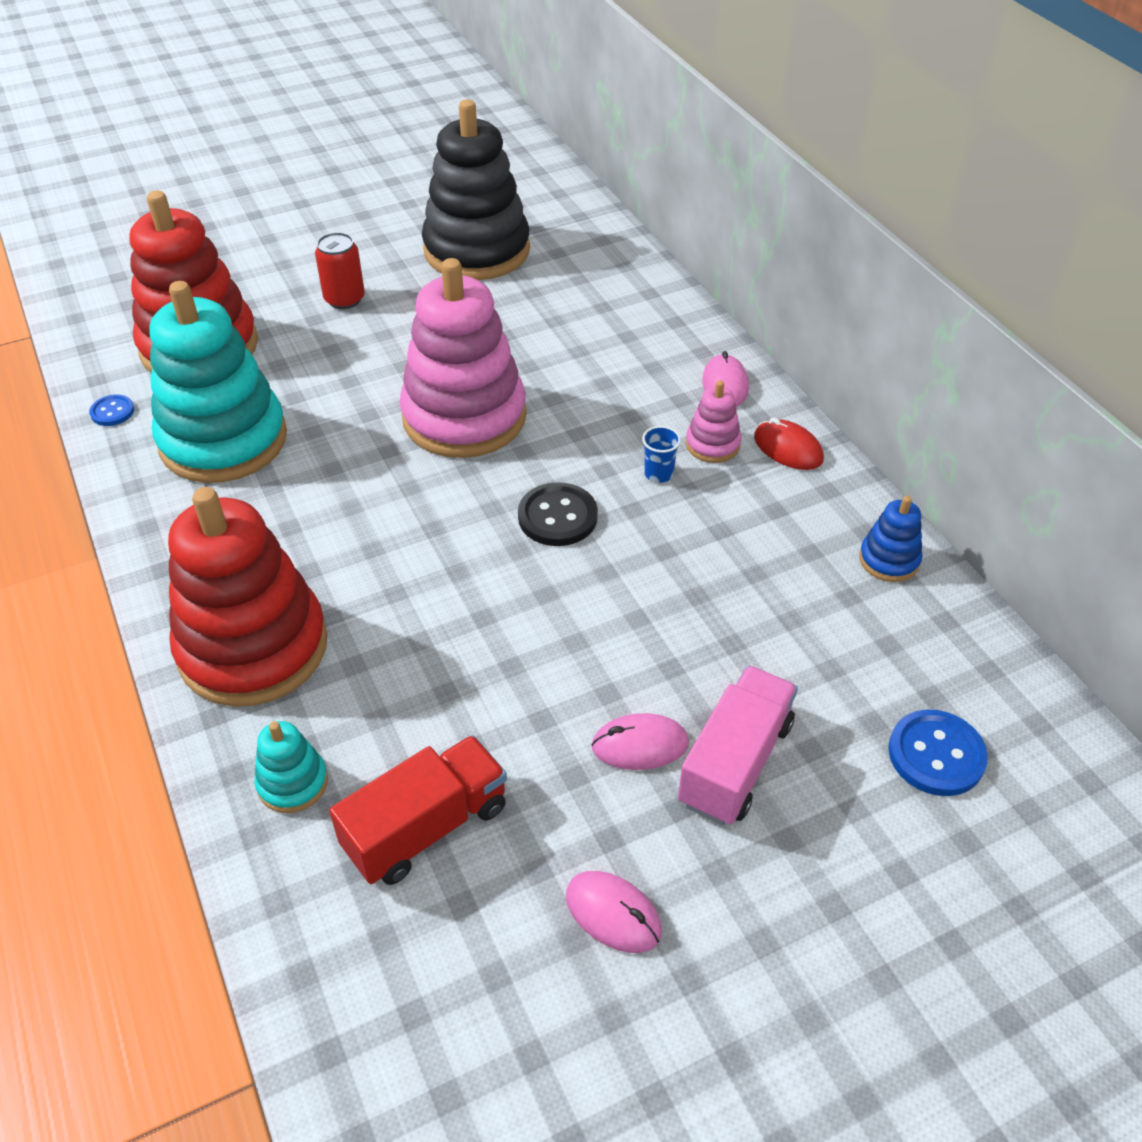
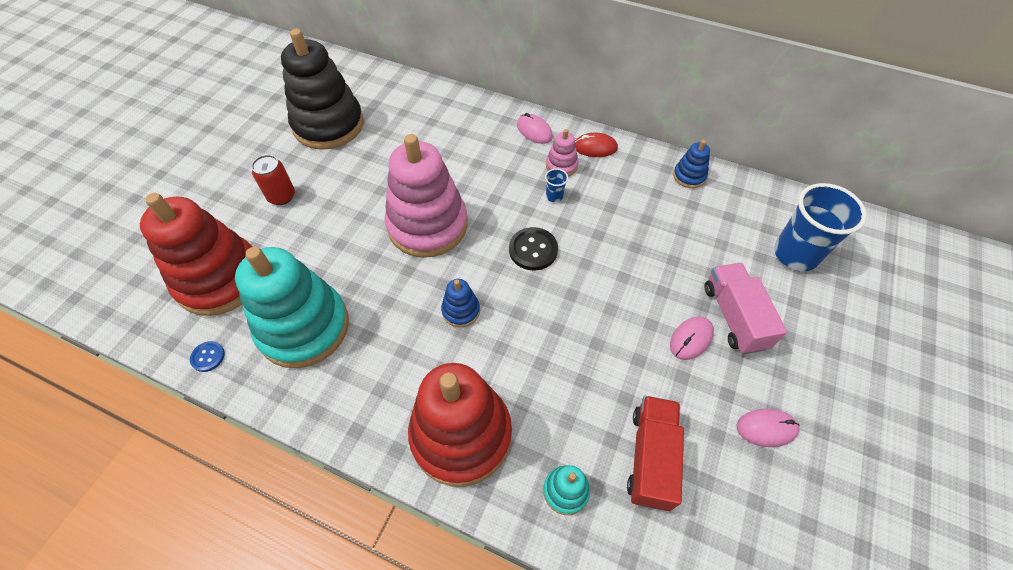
camera: 40 degrees left, 10 degrees up
blue button [888,710,988,796] -> blue cup [774,183,867,271]
none -> blue stacking toy [441,279,480,327]

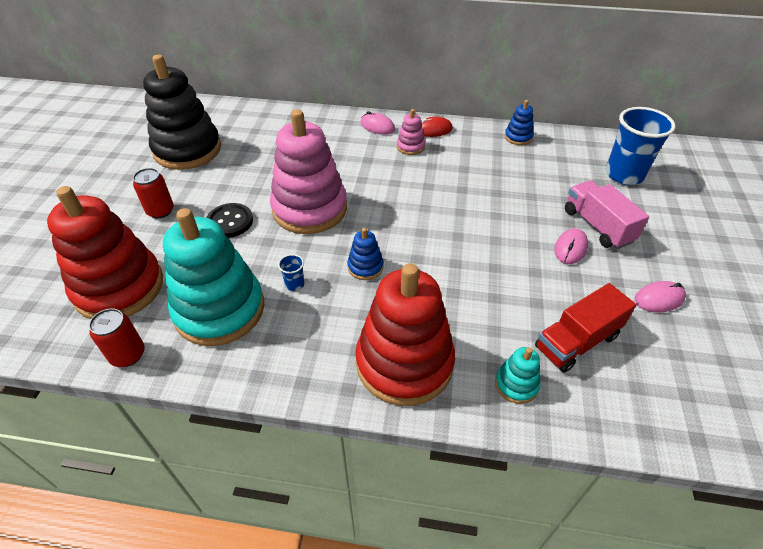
camera: 15 degrees left, 10 degrees down
blue button [190,341,225,372] -> red can [89,308,145,367]
black button [509,227,558,270] -> black button moved to [206,203,253,238]
blue cup [545,168,568,202] -> blue cup moved to [278,254,304,291]
red truck [627,396,684,511] -> red truck turned 120 degrees counterclockwise [535,283,636,373]

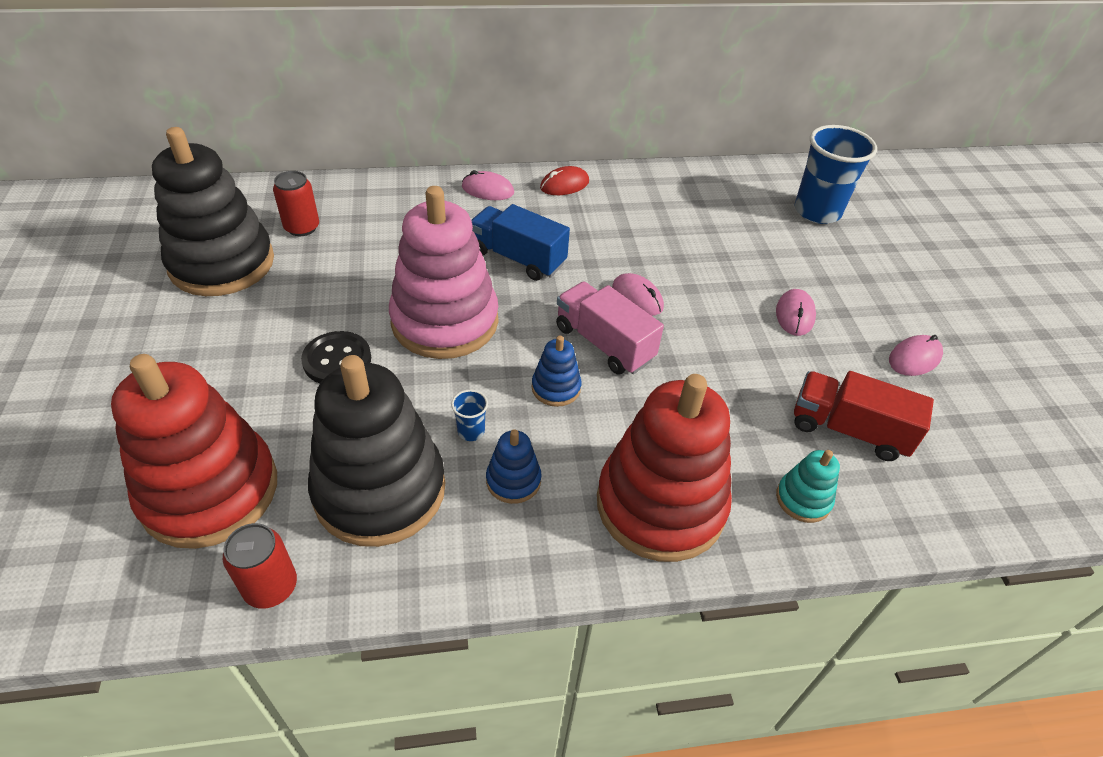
camera: 20 degrees left, 0 degrees up
red can [133,168,174,219] -> red can moved to [273,171,319,236]
turquoise stacking toy [163,208,264,346] -> black stacking toy [308,355,446,547]
pink stacking toy [397,109,425,155] -> none
blue stacking toy [505,100,534,145] -> blue stacking toy moved to [486,429,541,504]
red truck [535,283,636,373] -> red truck turned 75 degrees clockwise [794,371,934,461]
pink truck [565,180,649,249] -> pink truck moved to [556,282,664,375]
none -> blue truck [471,204,570,281]
none -> pink mouse [612,273,664,316]

